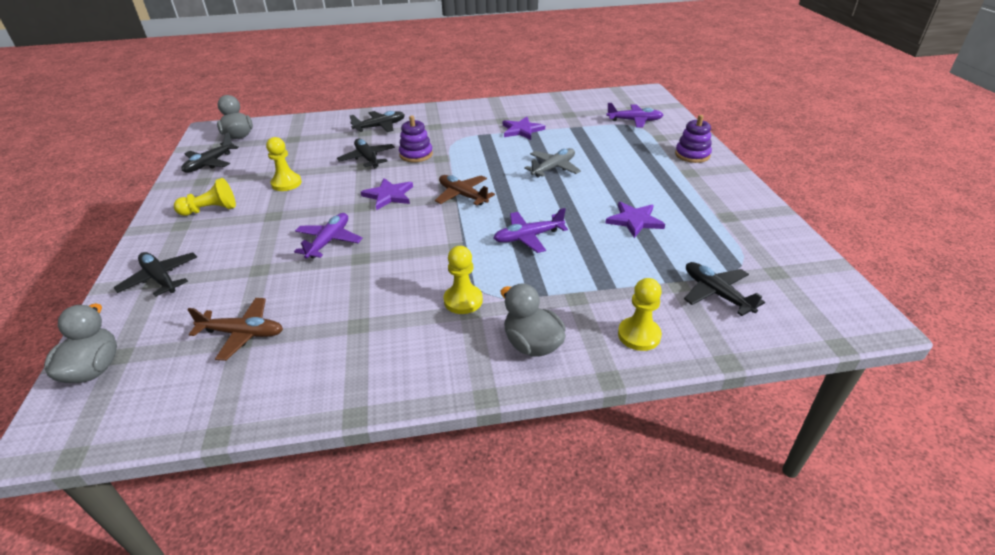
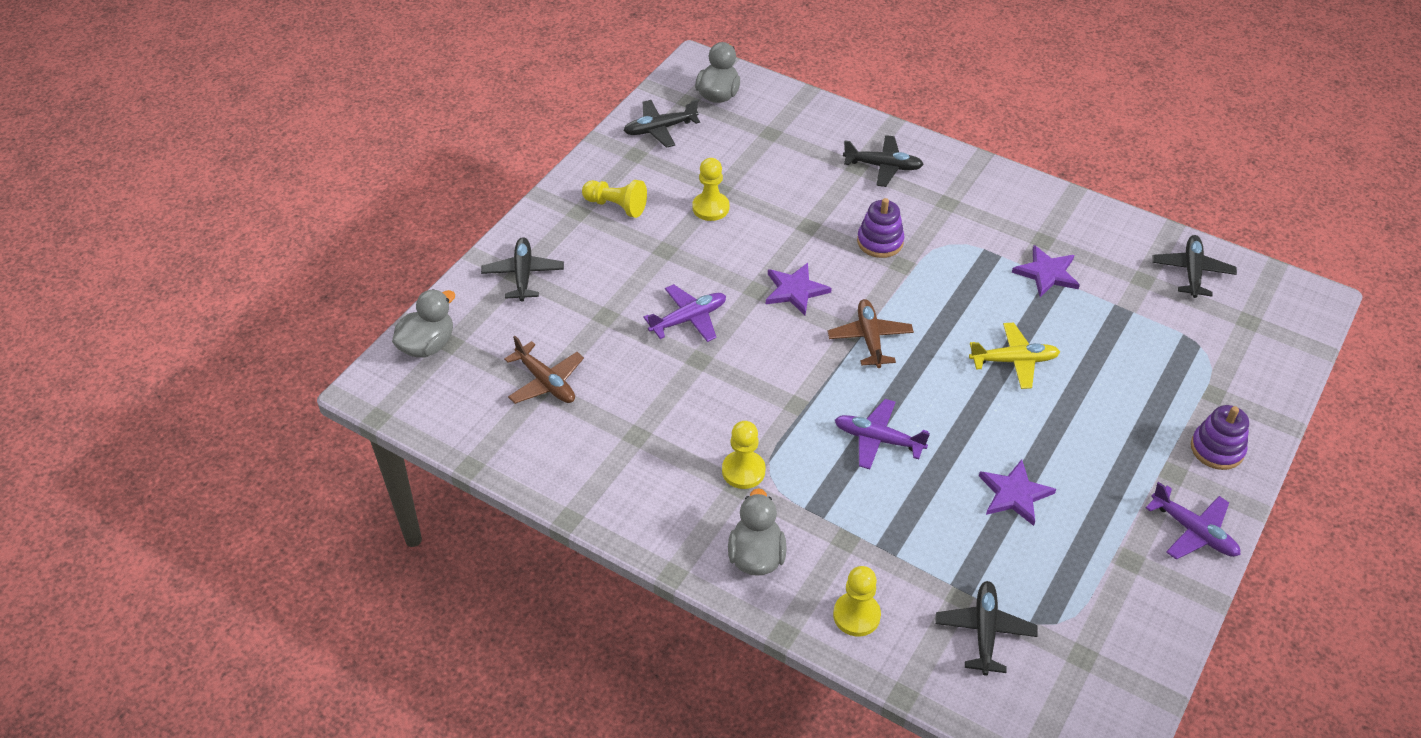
camera: 40 degrees right, 10 degrees up
black plane [337,138,395,169] -> black plane moved to [1153,235,1237,298]
grey plane [524,148,581,178] -> yellow plane [969,323,1060,389]
purple plane [606,103,663,128] -> purple plane moved to [1145,482,1241,560]

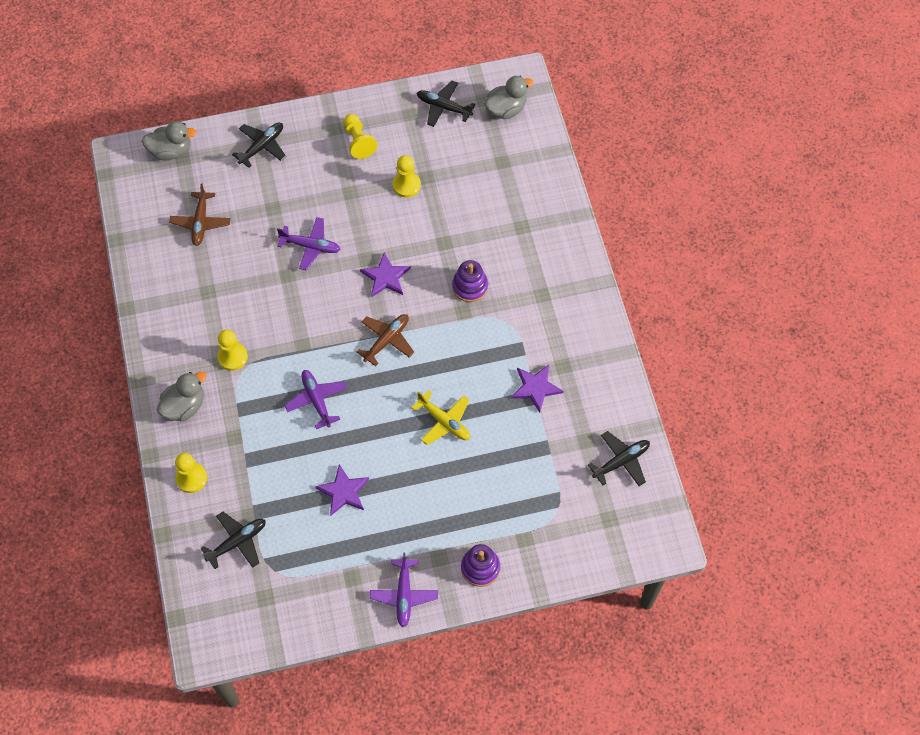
camera: 45 degrees right, 15 degrees up
black plane [843,135,924,187] -> none

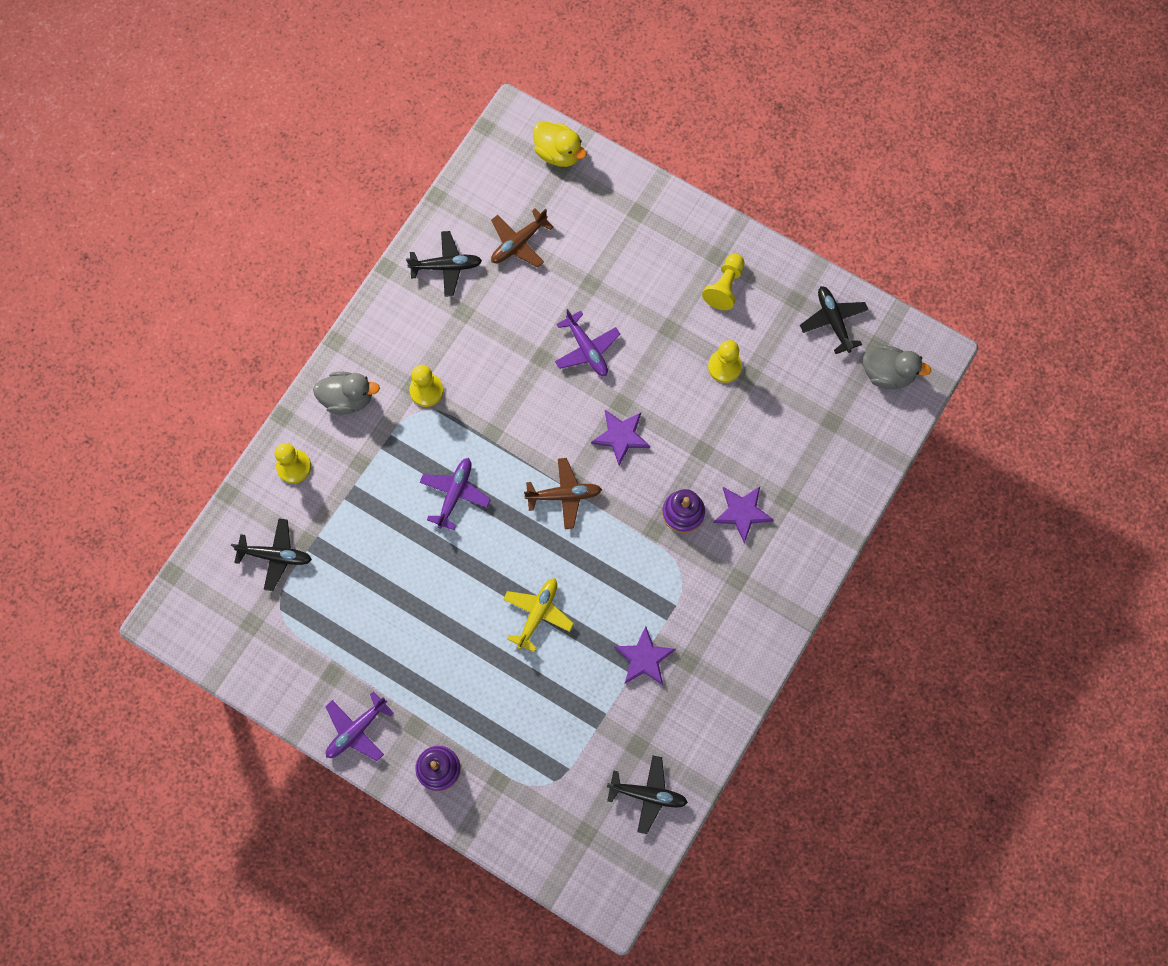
camera: 45 degrees right, 10 degrees up
grey duck [142,121,197,161] -> yellow duck [533,121,587,167]
black plane [232,122,286,168] -> black plane moved to [406,231,482,297]
purple star [315,464,369,516] -> purple star moved to [713,486,774,543]
yellow plane [412,390,470,445] -> yellow plane turned 150 degrees counterclockwise [503,578,574,652]

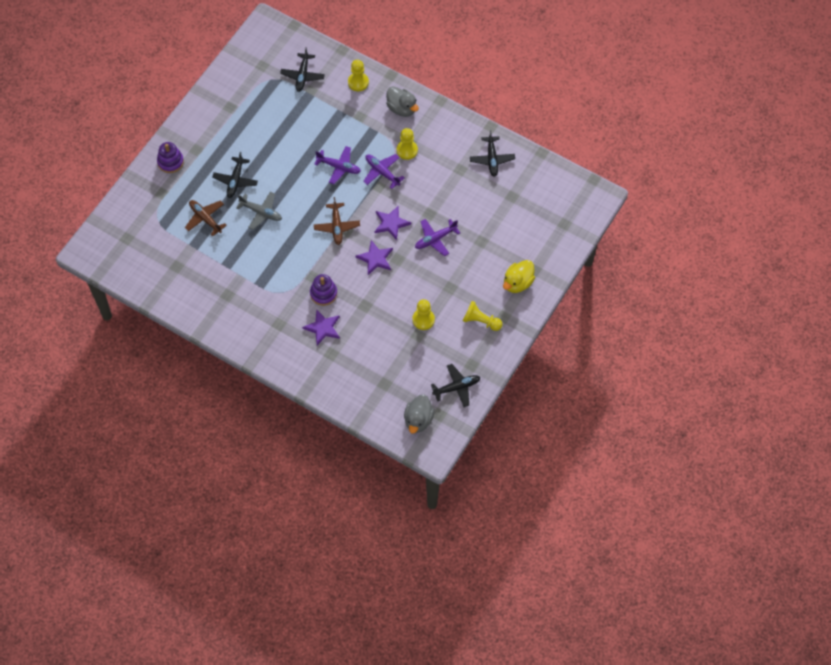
camera: 90 degrees right, 10 degrees down
grey duck [313,372,380,414] -> grey duck turned 45 degrees counterclockwise [386,86,419,117]
purple plane [325,691,394,761] -> purple plane moved to [363,154,405,189]
brown plane [491,208,554,268] -> brown plane moved to [185,200,227,236]
yellow plane [503,578,574,652] -> grey plane [236,192,282,230]
yellow duck [533,121,587,167] -> yellow duck moved to [503,260,535,293]
black plane [607,756,688,834] -> black plane moved to [212,152,258,198]
purple star [614,626,676,685] -> purple star moved to [375,206,411,240]

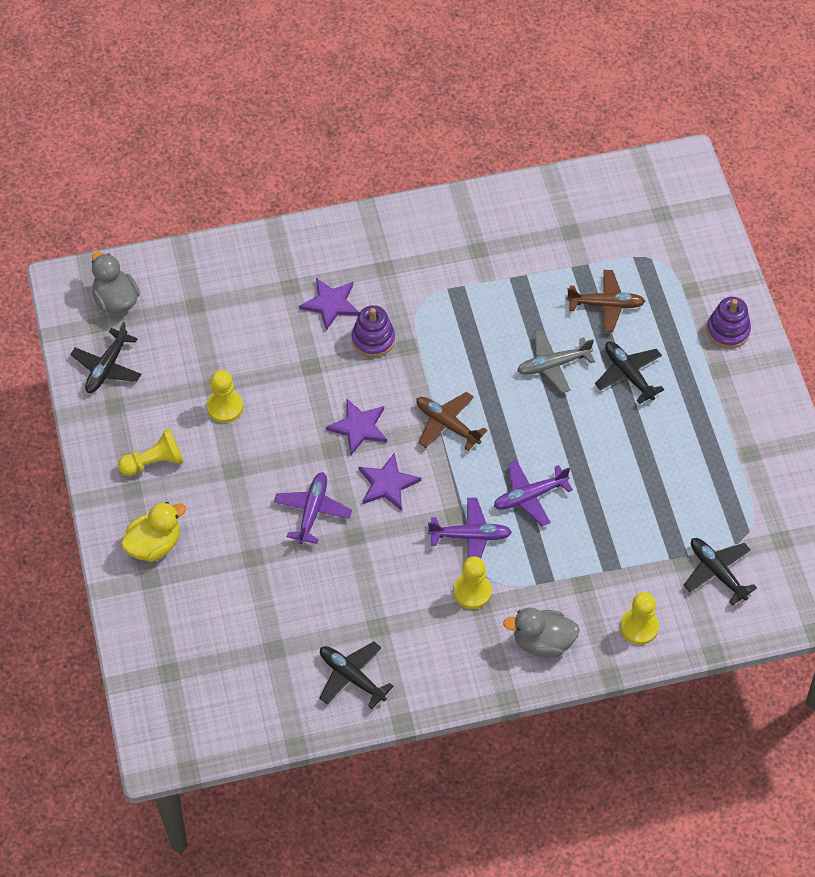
camera: 135 degrees right, 5 degrees down
yellow duck [503,260,535,293] -> yellow duck turned 60 degrees clockwise [121,502,186,562]

